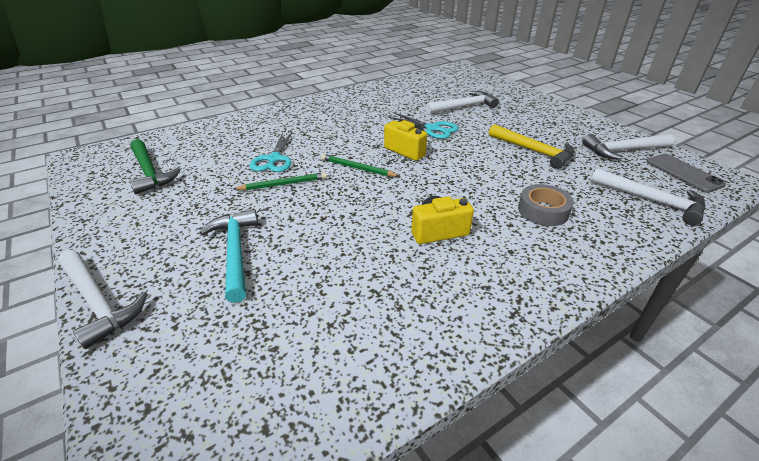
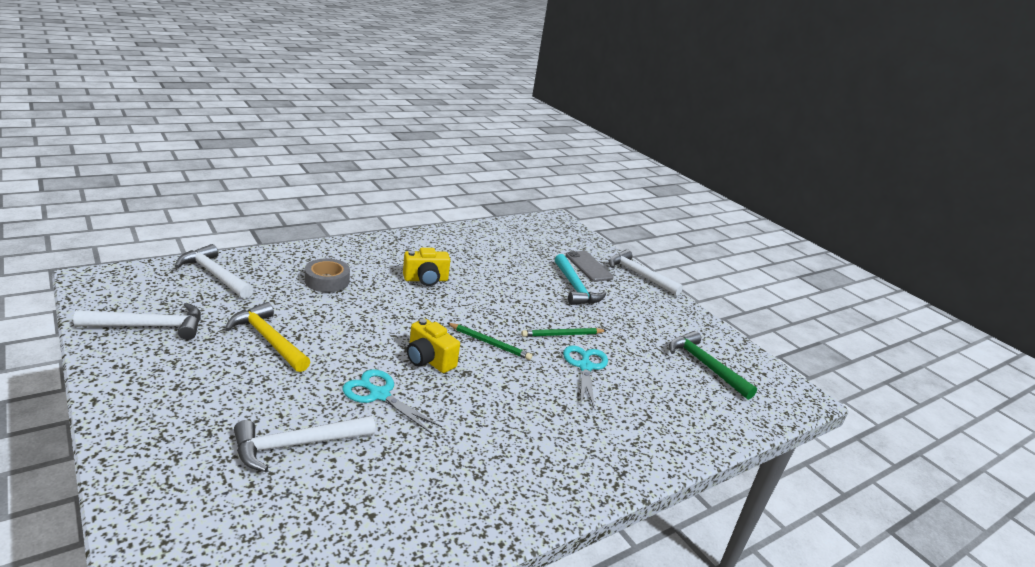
camera: 175 degrees right, 10 degrees down
grey phone [647,154,726,193] -> grey phone moved to [566,251,614,282]

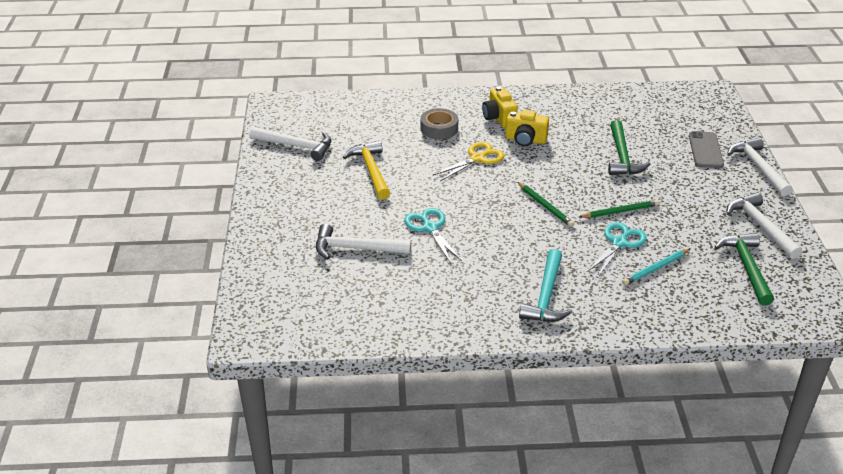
camera: 35 degrees right, 10 degrees up
white hammer [175,244,254,299] -> white hammer moved to [727,192,802,259]
yellow camera [407,319,460,373] -> yellow camera moved to [482,86,518,128]
green pencil [521,328,607,337] -> green pencil turned 150 degrees clockwise [579,200,659,218]
turquoise hammer [555,254,606,305] -> turquoise hammer moved to [519,249,572,322]
none -> yellow scissors [433,142,505,181]
none -> green hammer [608,120,650,175]
none -> turquoise pencil [622,248,691,286]

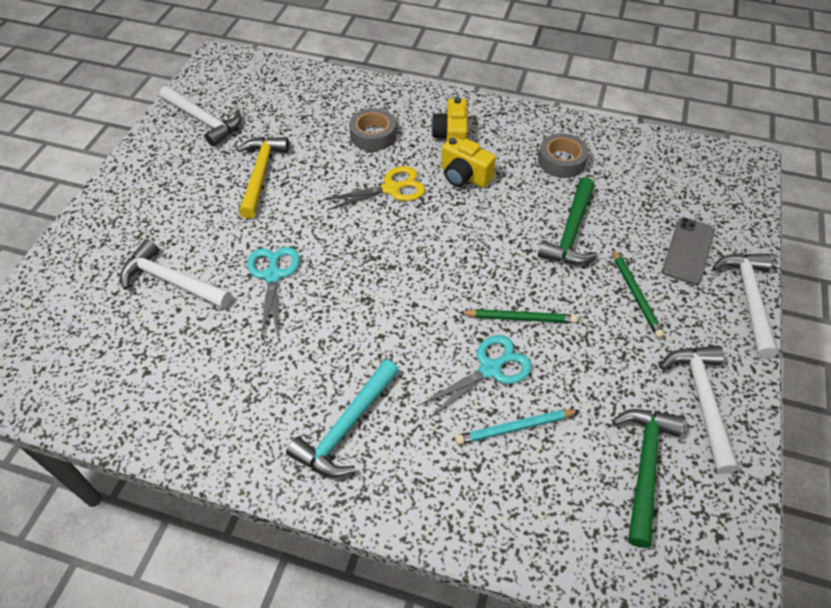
camera: 20 degrees right, 15 degrees up
green pencil [518,182,574,227] -> green pencil moved to [612,248,665,339]
none -> grey tape [538,133,589,178]

